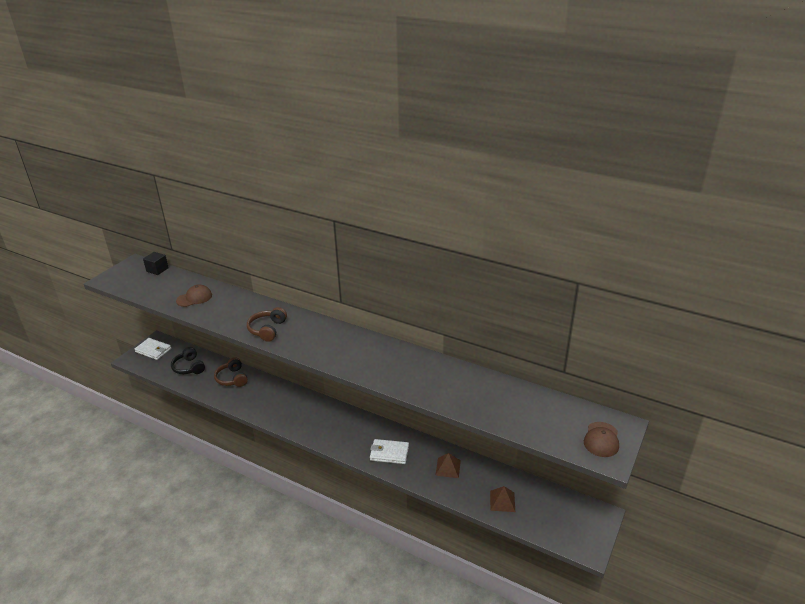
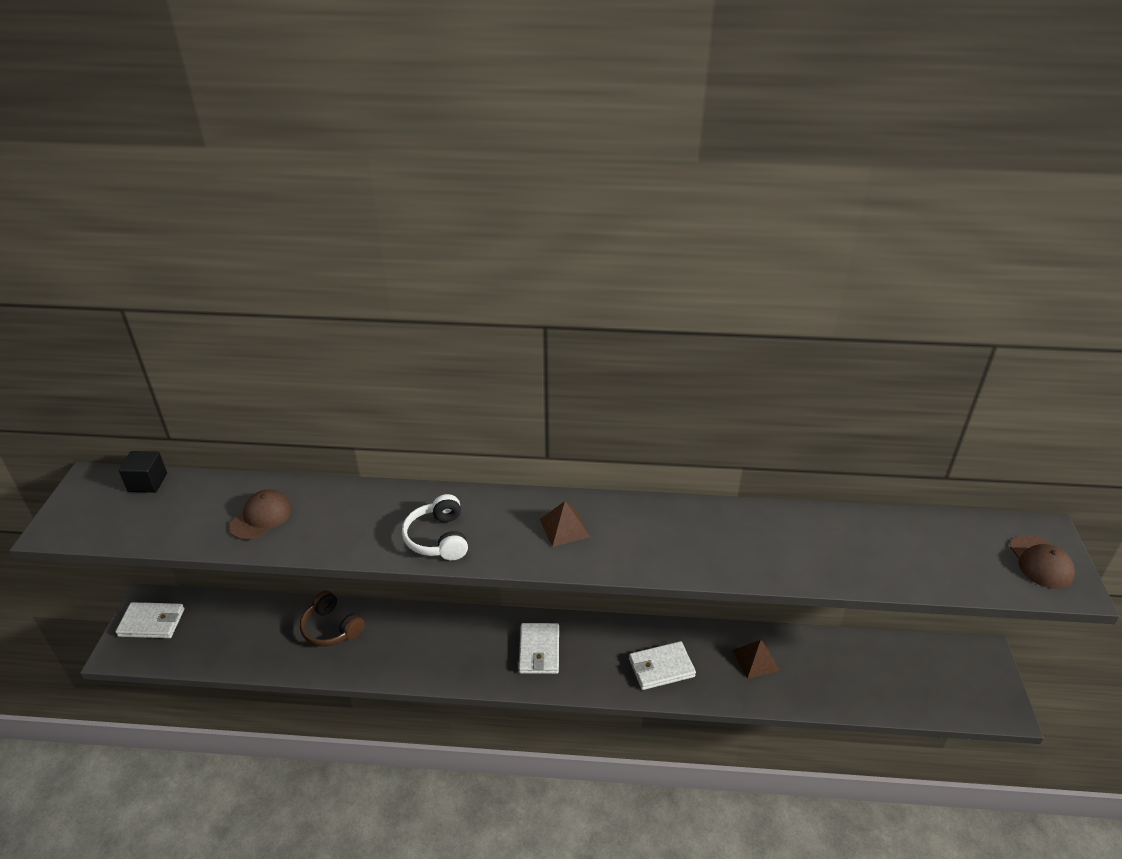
camera: 25 degrees left, 5 degrees up
black headphones [171,347,205,374] -> none
brown headphones [247,307,287,342] -> white headphones [402,494,468,560]
brown pyramid [490,486,515,512] -> brown pyramid moved to [540,501,590,547]
none -> white wallet [519,623,559,674]

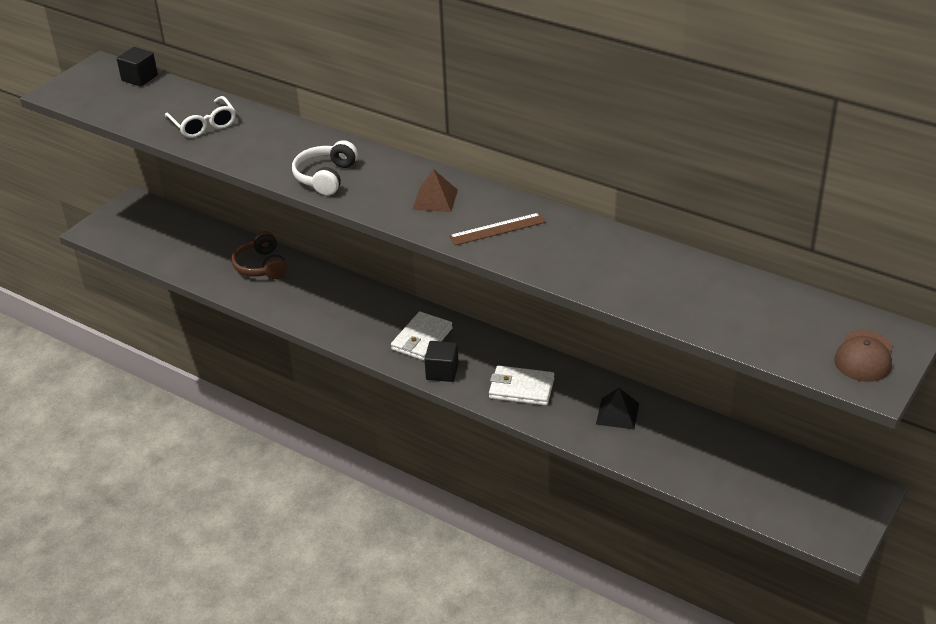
camera: 30 degrees right, 0 degrees up
white wallet [115,602,184,638] -> none
brown cap [229,490,292,540] -> white glasses [165,96,236,138]
brown pyramid [733,640,780,679] -> black pyramid [596,388,639,430]
none -> black cube [424,341,459,382]
none -> brown ruler [449,213,546,246]

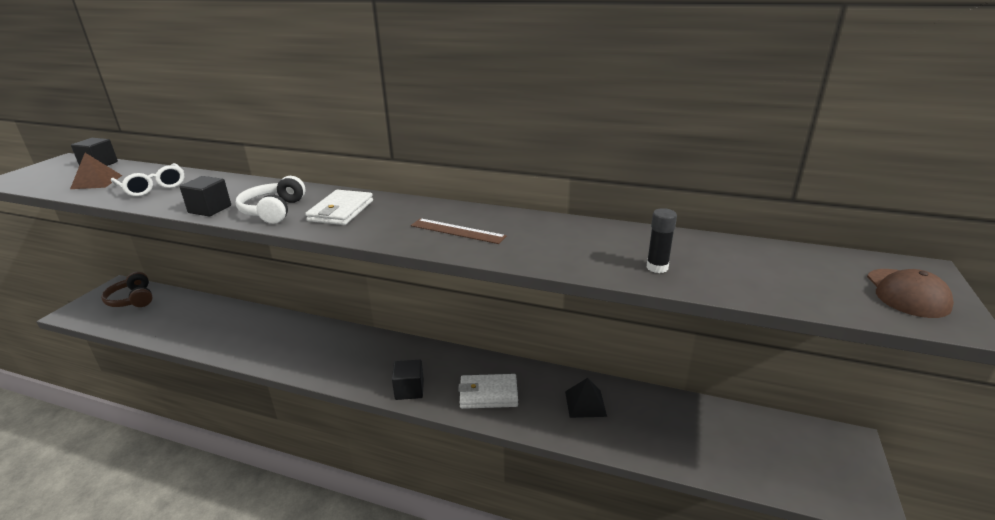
camera: 15 degrees left, 10 degrees down
brown headphones [231,231,287,279] -> brown headphones moved to [101,272,153,307]
white wallet [391,311,453,361] -> white wallet moved to [305,190,373,225]
brown pyramid [412,169,458,212] -> brown pyramid moved to [70,153,122,189]
brown ruler [449,213,546,246] -> brown ruler turned 60 degrees clockwise [411,218,506,244]
none -> black cube [179,176,231,217]
none -> black glue stick [646,208,677,273]

